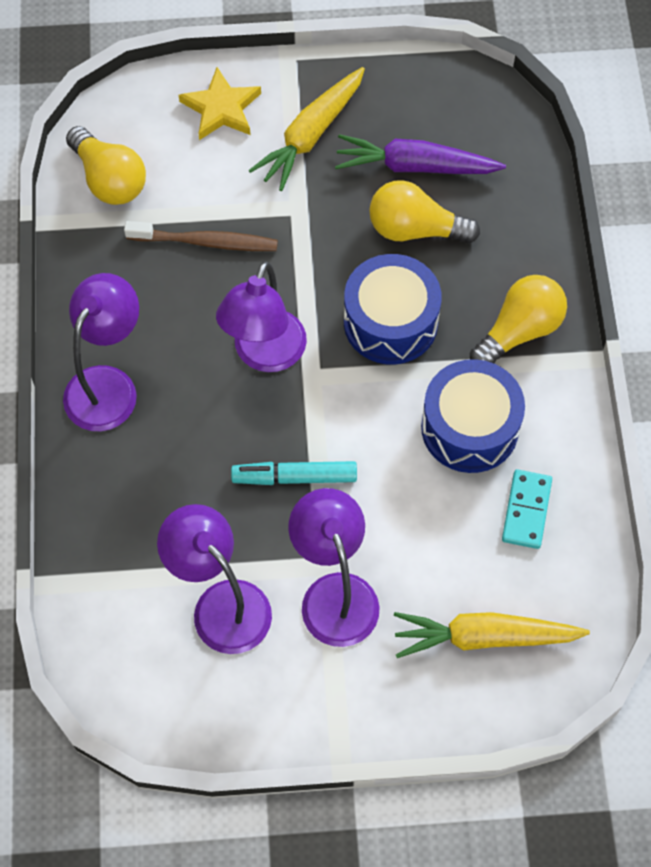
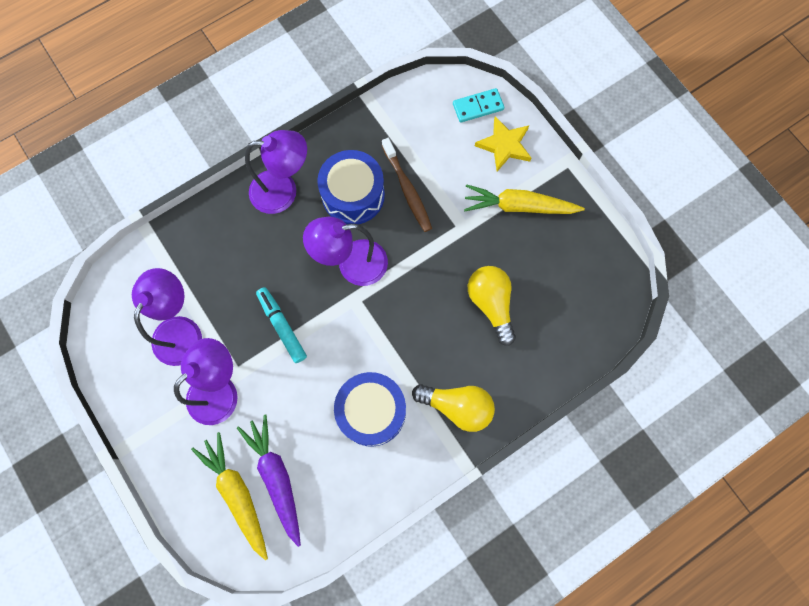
camera: 60 degrees right, 10 degrees up
yellow light bulb [66,126,146,205] -> none
purple carrot [335,134,506,174] -> purple carrot moved to [237,414,301,547]
blue drum [344,254,442,365] -> blue drum moved to [317,150,385,224]
turquoise domino [502,469,552,549] -> turquoise domino moved to [453,88,504,123]

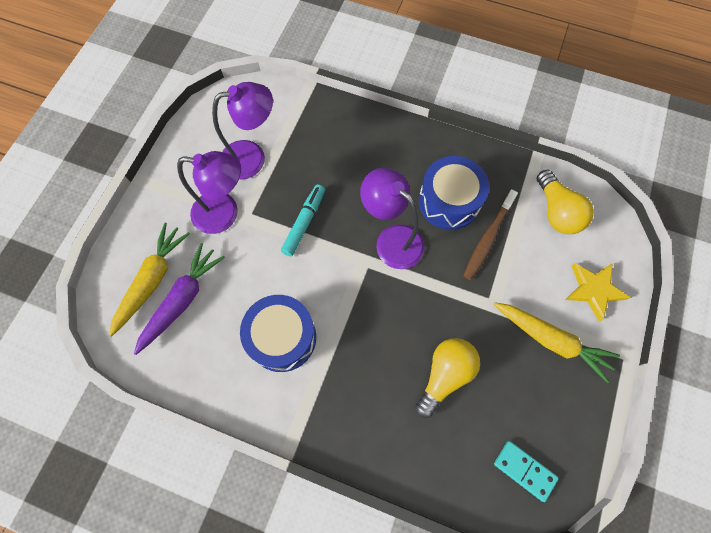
camera: 55 degrees right, 5 degrees down
purple lamp [245,130,307,214] -> none
yellow light bulb [412,384,495,432] -> yellow light bulb moved to [537,170,594,234]
turquoise domino [453,88,504,123] -> turquoise domino moved to [494,441,559,502]
yellow carrot [464,184,585,214] -> yellow carrot turned 150 degrees clockwise [494,303,620,383]

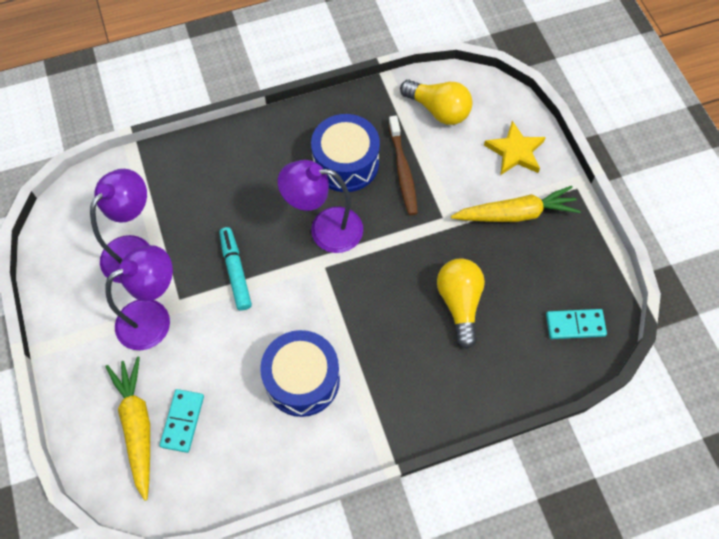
camera: 40 degrees left, 5 degrees down
purple carrot [134,243,225,355] -> turquoise domino [160,389,204,453]

